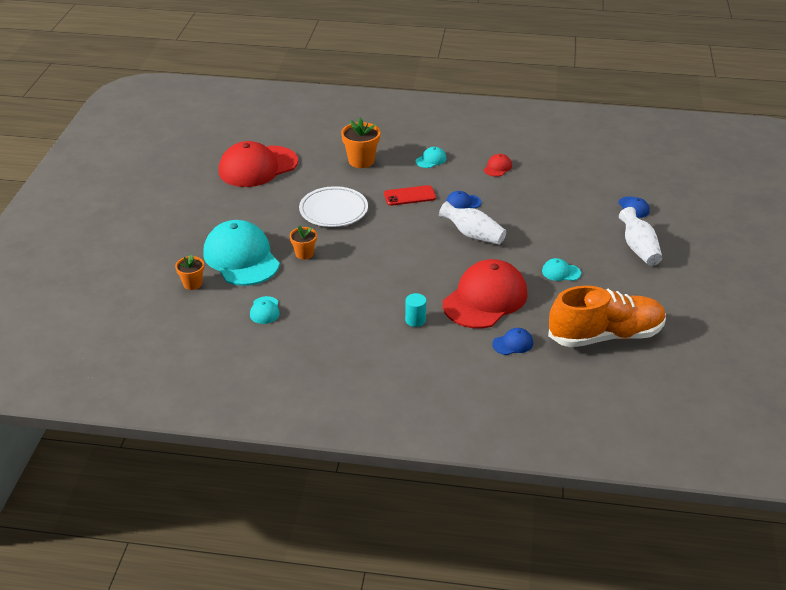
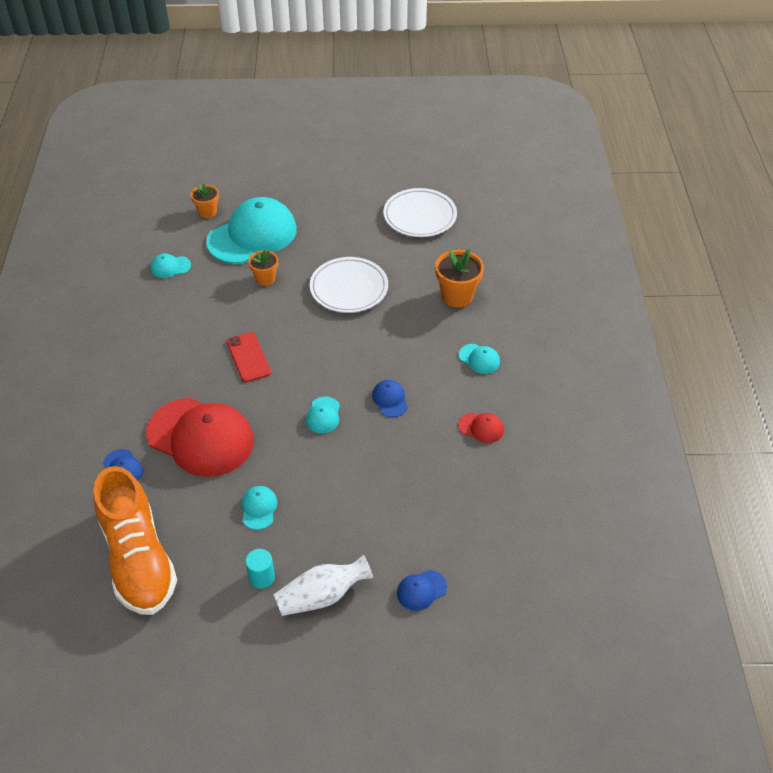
camera: 80 degrees right, 10 degrees up
red cap [219,141,298,187] -> white plate [383,188,457,237]
red phone [384,185,436,206] -> red phone moved to [227,332,271,382]
turquoise cylinder [405,293,426,327] -> turquoise cylinder moved to [245,549,275,589]
white vase [439,201,506,245] -> turquoise cap [306,397,340,433]

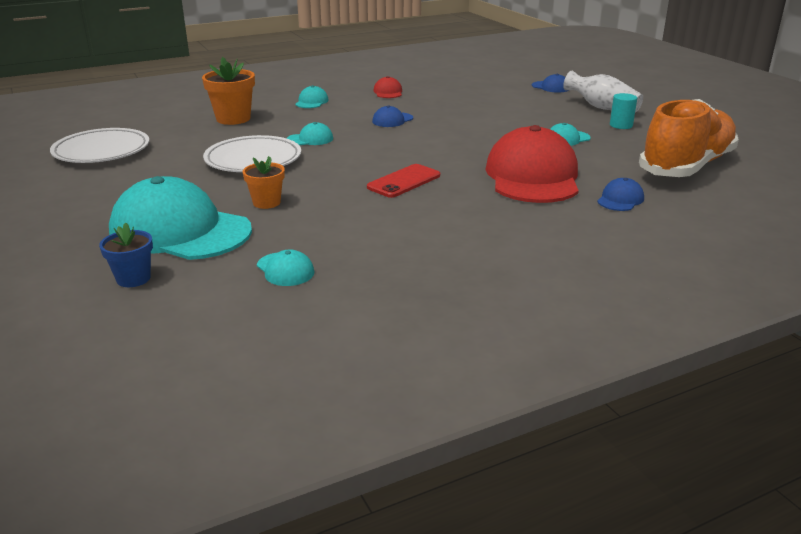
camera: 115 degrees left, 20 degrees down
orange flower pot [191,183,219,218] -> blue flower pot [99,223,153,287]
turquoise cap [306,397,340,433] -> turquoise cap moved to [286,122,333,145]

